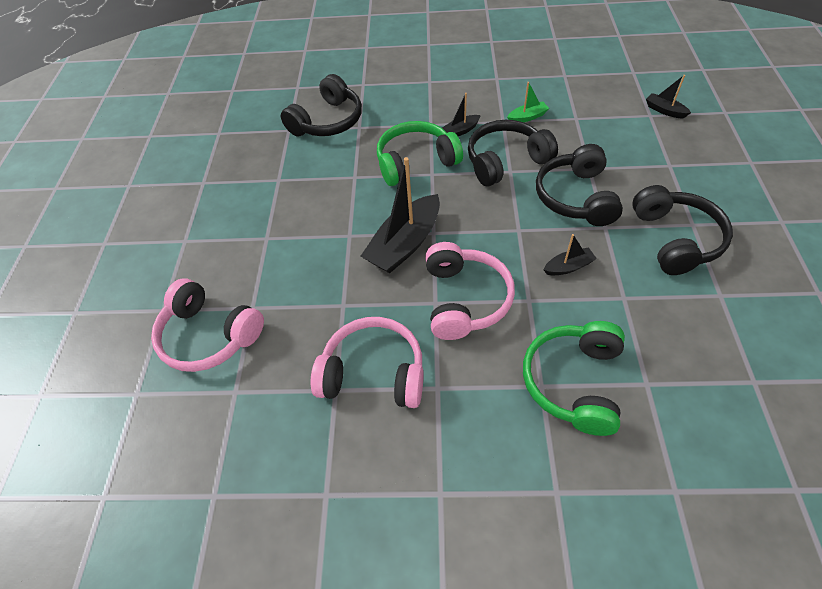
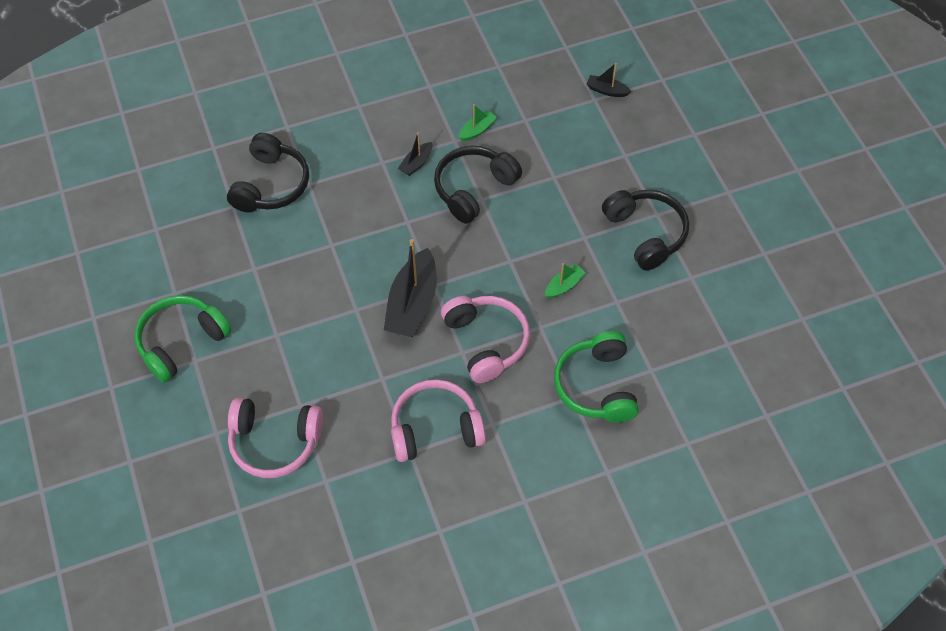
camera: 25 degrees left, 5 degrees up
green headphones [377,121,463,186] -> green headphones moved to [135,295,231,383]
black headphones [536,144,623,226] -> none
black boat [544,234,597,275] -> green boat [545,263,586,298]

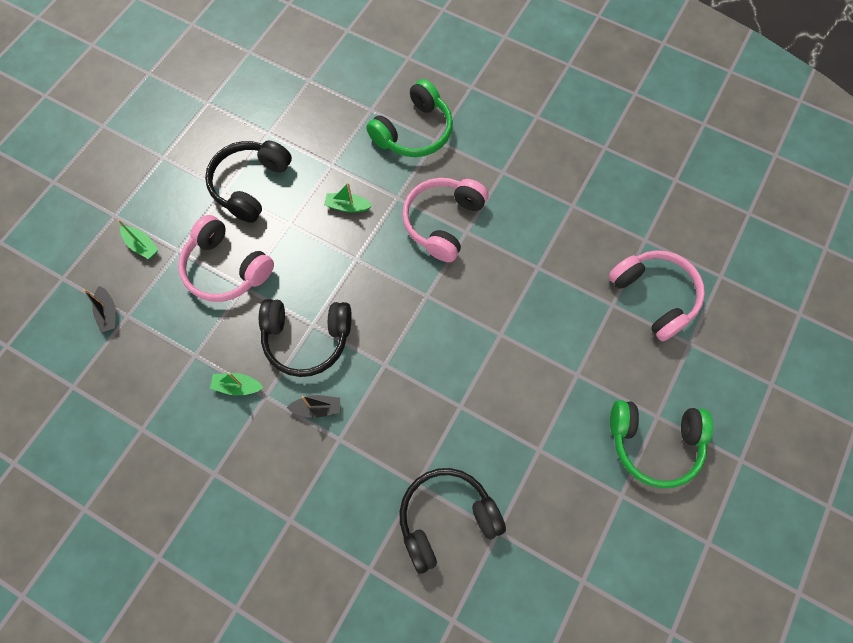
camera: 130 degrees left, 10 degrees up
black boat [384,239,437,337] -> none
pink headphones [391,379,486,462] -> pink headphones moved to [178,215,274,302]
none -> green boat [118,220,159,259]

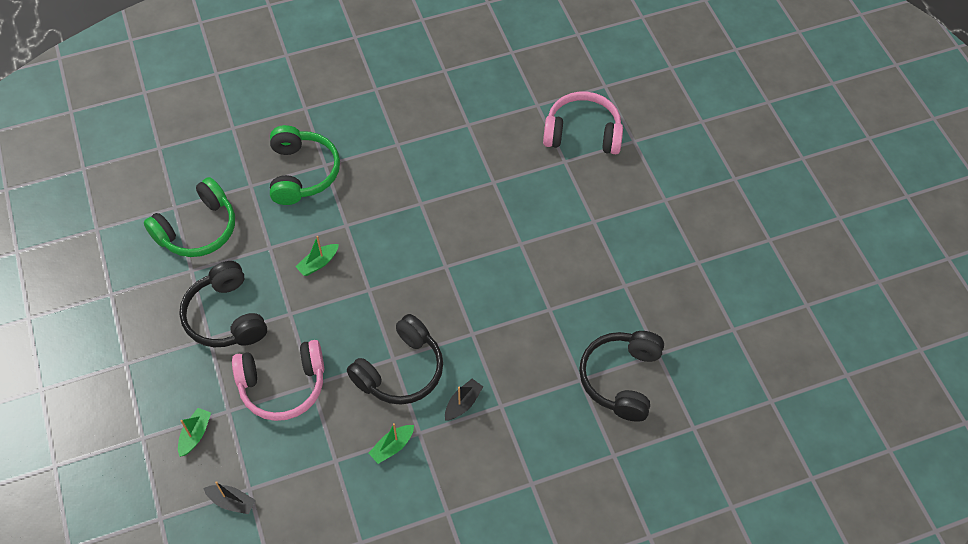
camera: 50 degrees left, 10 degrees down
green boat [118,220,159,259] -> green boat turned 60 degrees counterclockwise [178,408,211,457]
pink headphones [402,178,488,262] -> none
green headphones [610,400,713,488] -> green headphones moved to [144,177,235,257]

